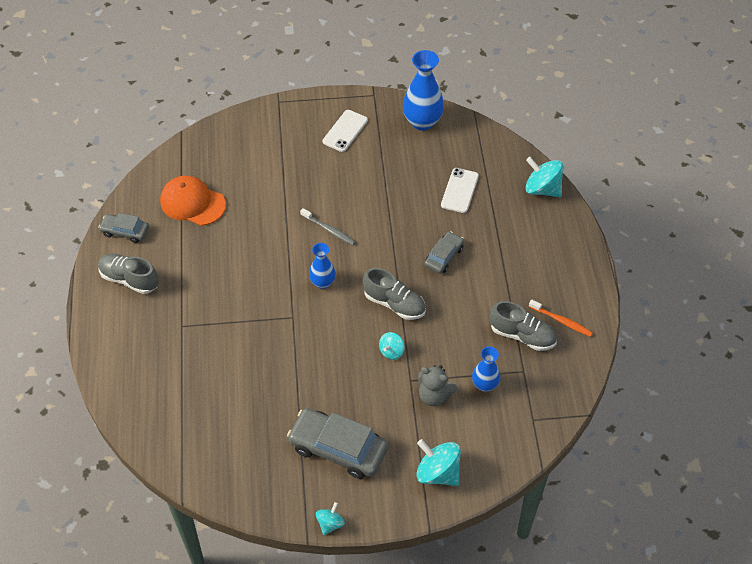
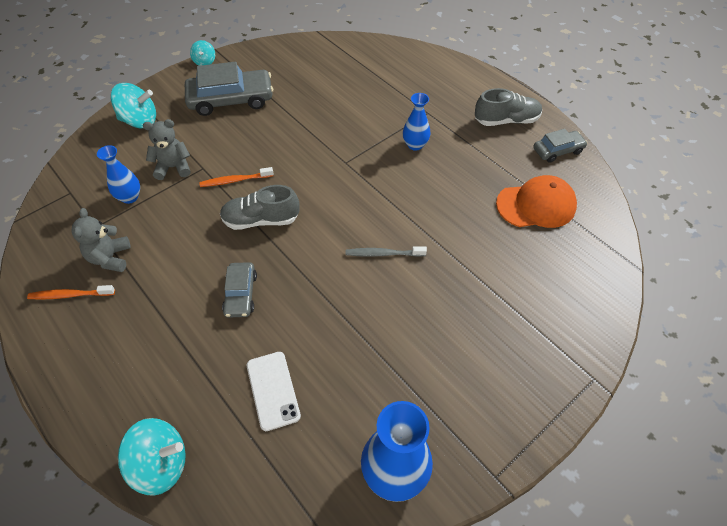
camera: 145 degrees right, 0 degrees up
blue vase [309,243,336,289] -> blue vase moved to [403,93,430,151]
white phone [323,110,368,152] -> none
turquoise spinning top [379,332,405,360] -> orange toothbrush [199,167,273,187]
grey shoe [489,301,557,351] -> grey teddy bear [71,208,131,272]

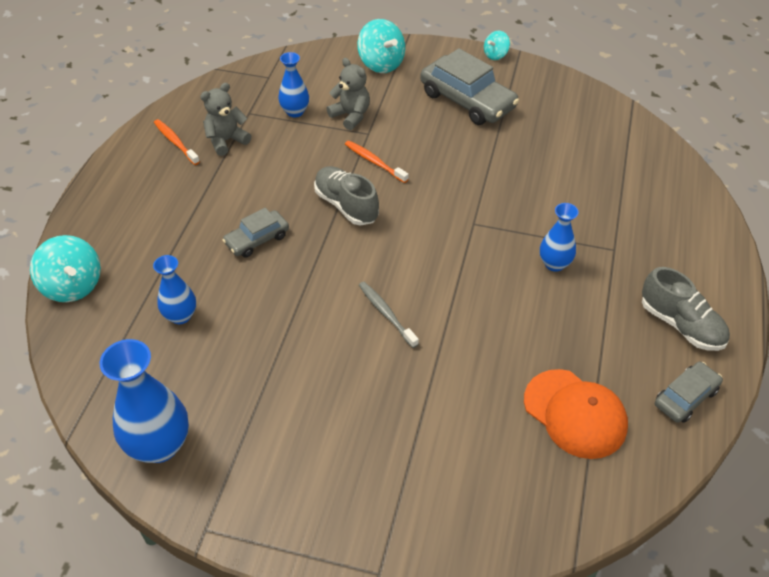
camera: 55 degrees right, 5 degrees down
white phone [247,352,301,431] -> blue vase [153,255,196,324]
grey car [533,129,588,163] -> grey car turned 75 degrees counterclockwise [655,361,723,423]

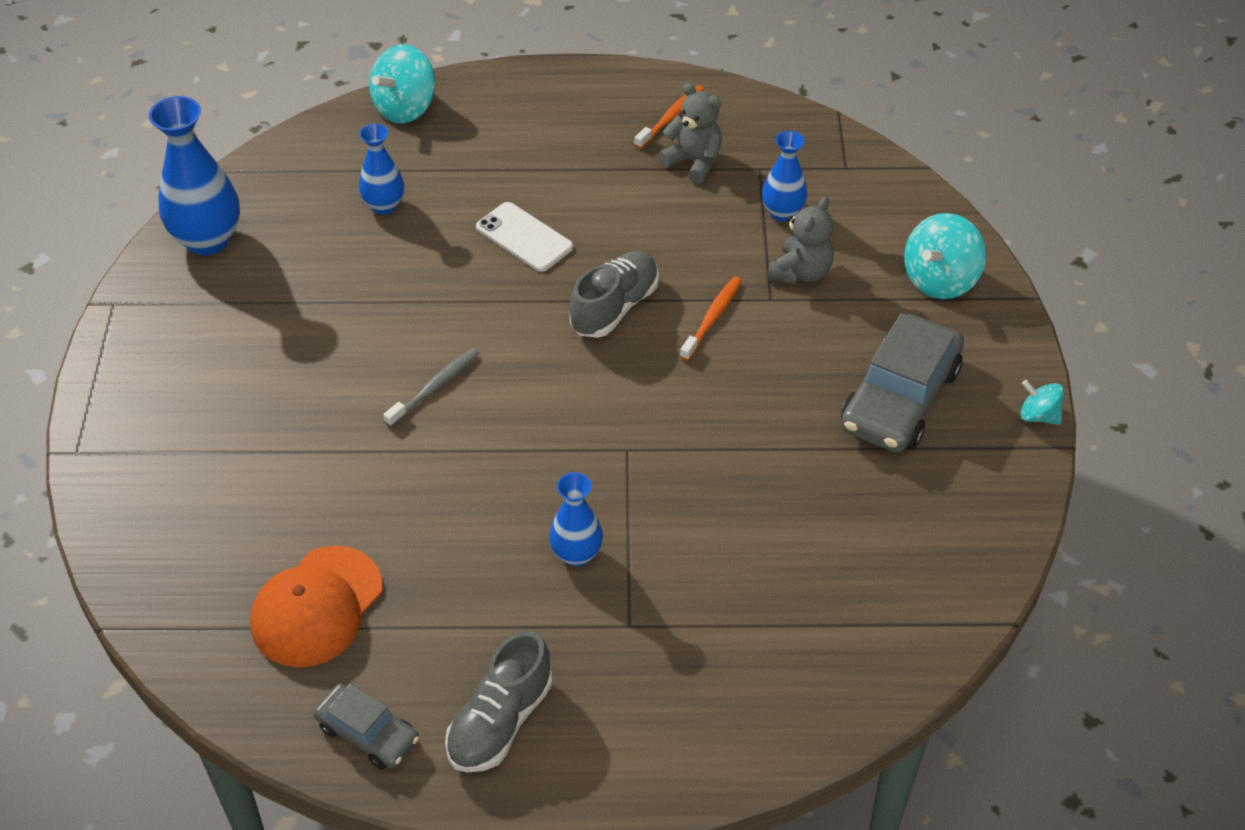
camera: 75 degrees right, 0 degrees up
grey car [223,208,289,257] -> white phone [476,202,573,272]

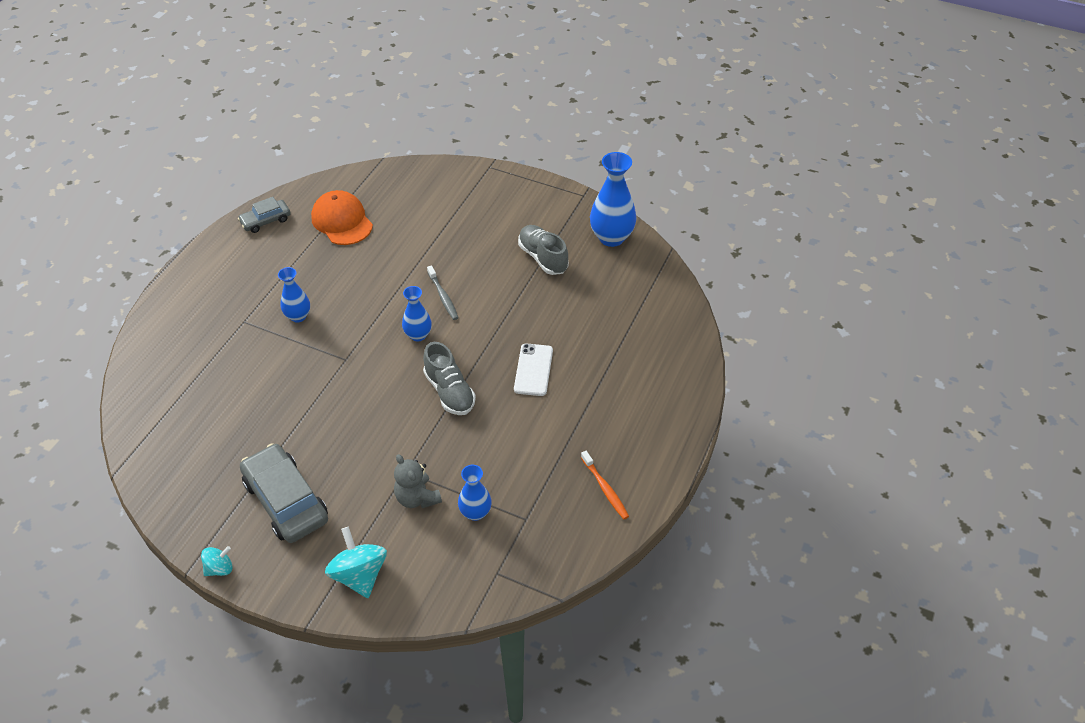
camera: 115 degrees right, 0 degrees up
blue vase [359,124,404,214] -> blue vase moved to [402,286,432,341]
turquoise spinning top [369,44,435,124] -> none
grey shoe [445,631,552,773] -> grey shoe moved to [518,225,569,275]
white phone [476,202,573,272] -> white phone turned 60 degrees counterclockwise [514,344,553,396]
grey teddy bear [659,83,722,184] -> none
orange toothbrush [680,277,742,361] -> none

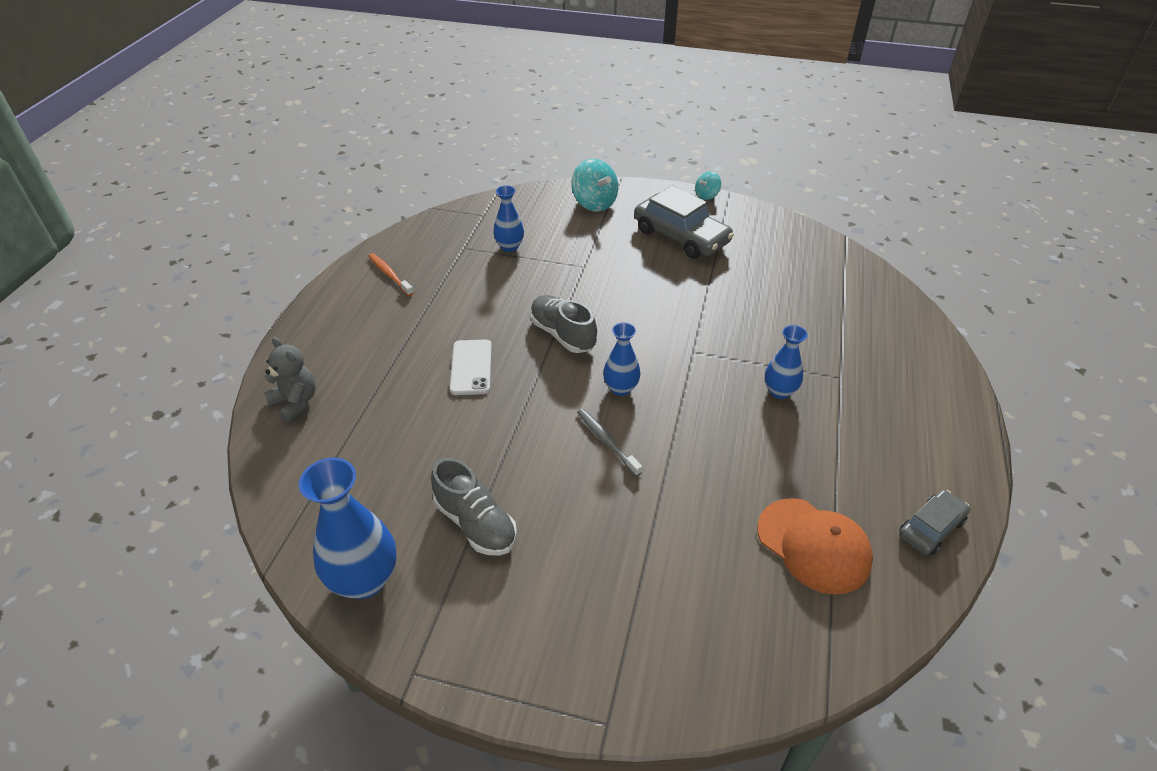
camera: 170 degrees right, 5 degrees down
grey teddy bear [394,454,442,508] -> grey teddy bear moved to [264,337,316,422]

